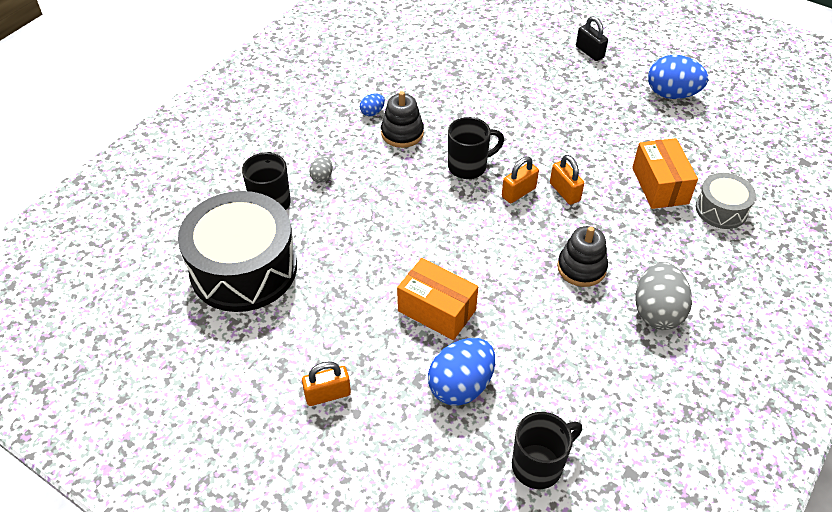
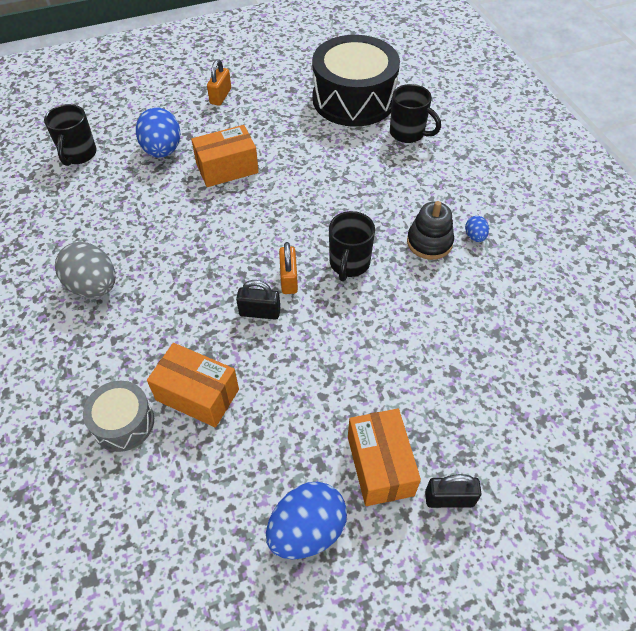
camera: 125 degrees right, 5 degrees up
grey egg [309,156,333,183] -> none
orange padlock [550,155,584,205] -> black padlock [236,280,281,320]
black stacking toy [557,226,608,287] -> none
none -> orange box [348,409,421,506]

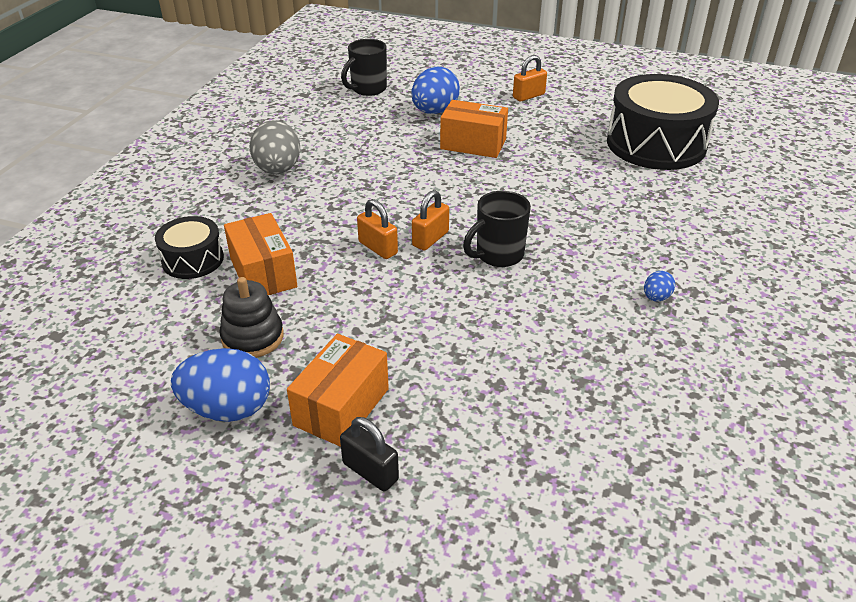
camera: 40 degrees right, 15 degrees down
grey drum [83,381,154,452] -> black drum [155,216,224,279]
black padlock [236,280,281,320] -> orange padlock [357,199,398,259]
black mug [390,84,441,143] -> none
black stacking toy [407,201,454,260] -> black stacking toy moved to [219,277,284,358]

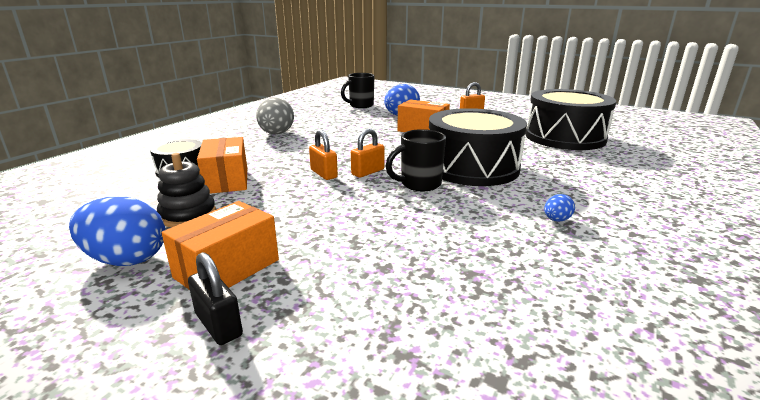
camera: 10 degrees right, 15 degrees down
none -> black drum [429,108,527,186]

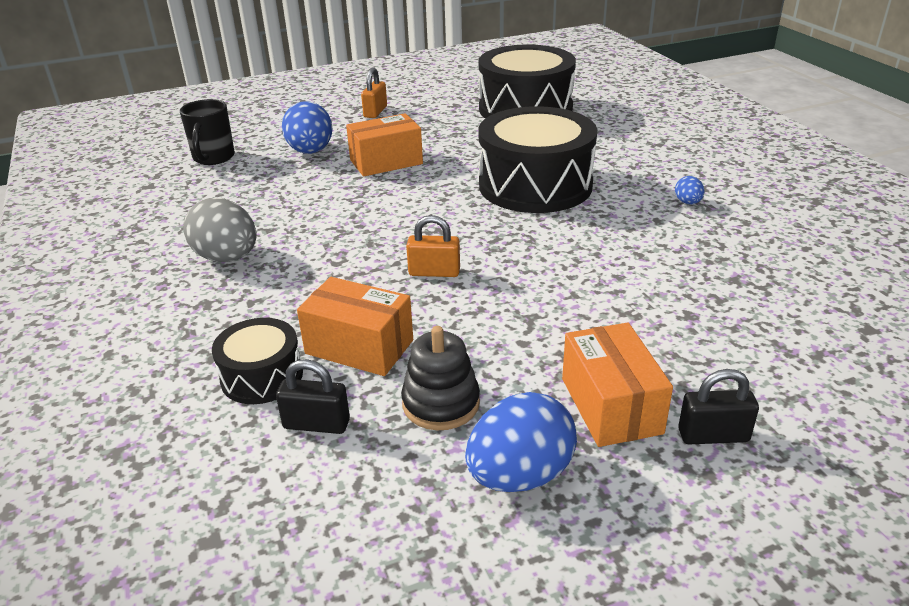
camera: 50 degrees left, 10 degrees up
orange padlock [351,128,385,178] -> none
black mug [386,129,446,191] -> none
none -> black padlock [276,359,350,434]

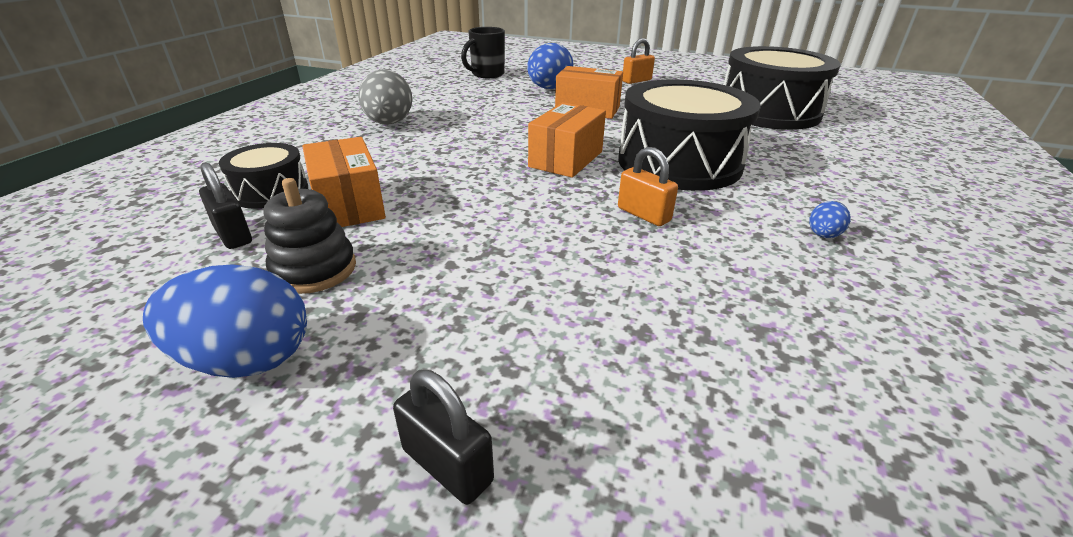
camera: 40 degrees right, 0 degrees up
orange padlock [406,215,460,277] -> orange padlock moved to [618,147,678,226]
orange box [562,323,673,447] -> orange box moved to [528,102,606,178]

